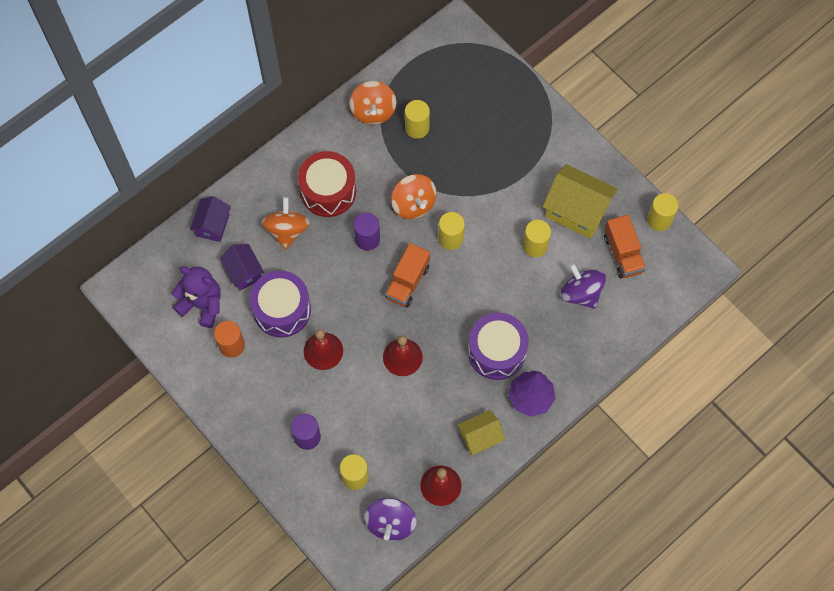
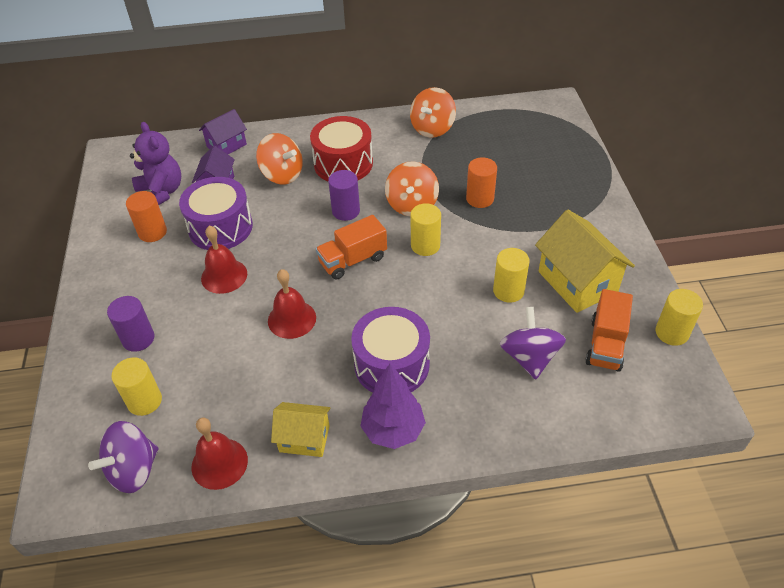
camera: 35 degrees right, 20 degrees down
orange spinning top [261,197,310,249] -> orange spinning top turned 90 degrees clockwise [256,133,303,185]
yellow cylinder [405,100,430,139] -> none
none -> orange cylinder [466,157,497,208]

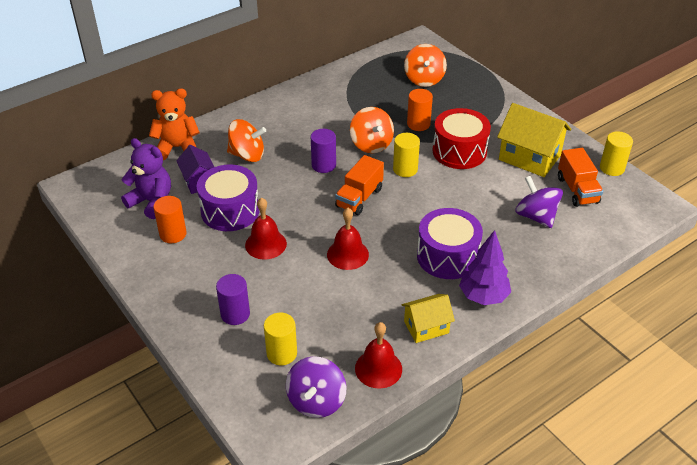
camera: 30 degrees left, 5 degrees down
purple house [199,109,247,154] -> orange teddy bear [149,89,200,160]
red drum [310,116,373,181] -> red drum moved to [432,108,491,169]
orange spinning top [410,87,456,138] -> orange spinning top moved to [404,44,447,87]
yellow cylinder [493,248,530,303] -> none

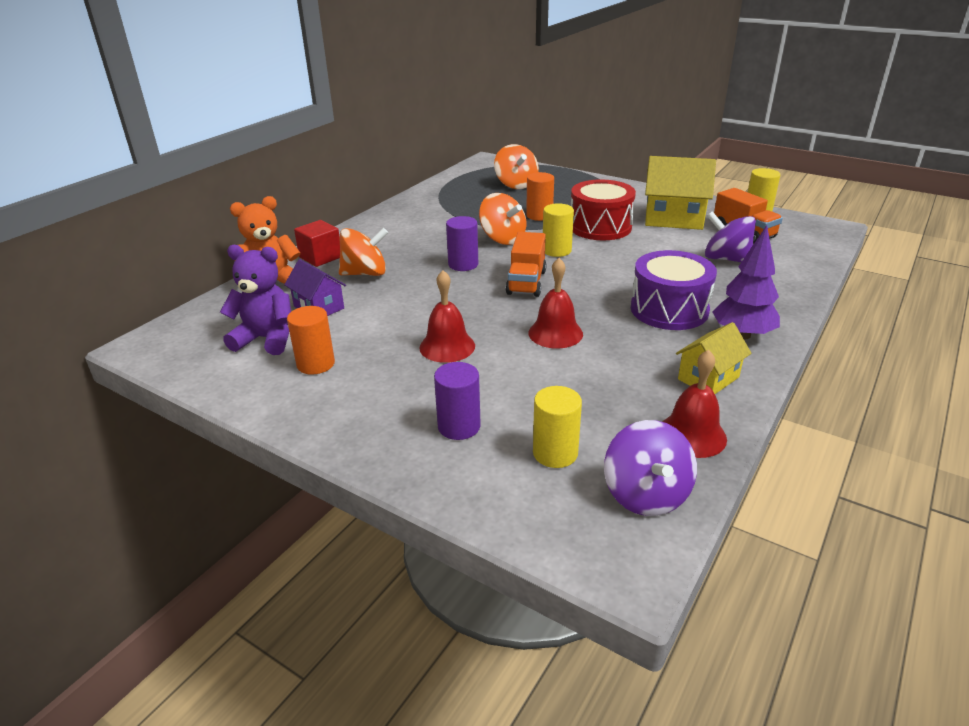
camera: 20 degrees left, 10 degrees down
purple drum [197,165,260,231] -> none
none -> red cube [294,220,340,267]

